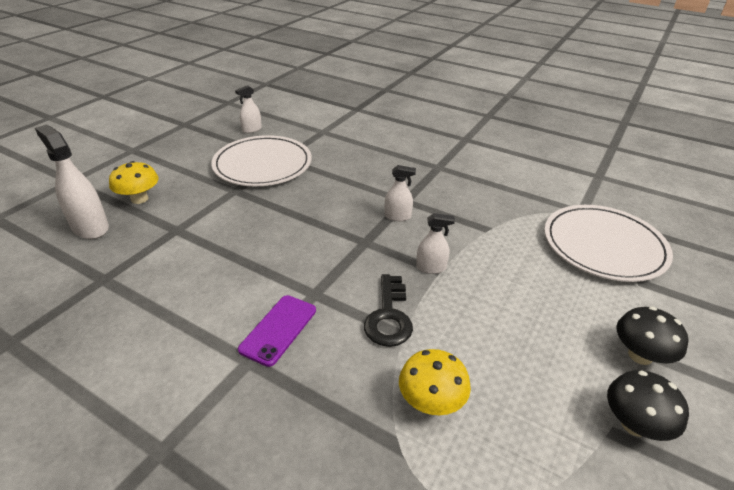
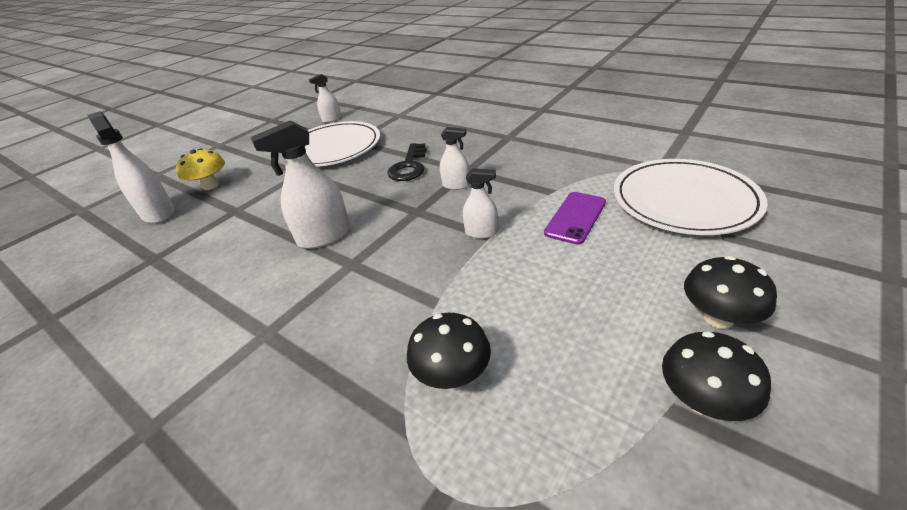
camera: 10 degrees right, 0 degrees up
purple phone [238,295,316,367] -> purple phone moved to [544,192,606,245]
black key [364,274,413,347] -> black key moved to [387,143,427,181]
yellow mushroom [399,349,471,415] -> black mushroom [407,313,491,389]
none -> white spray bottle [251,120,350,249]

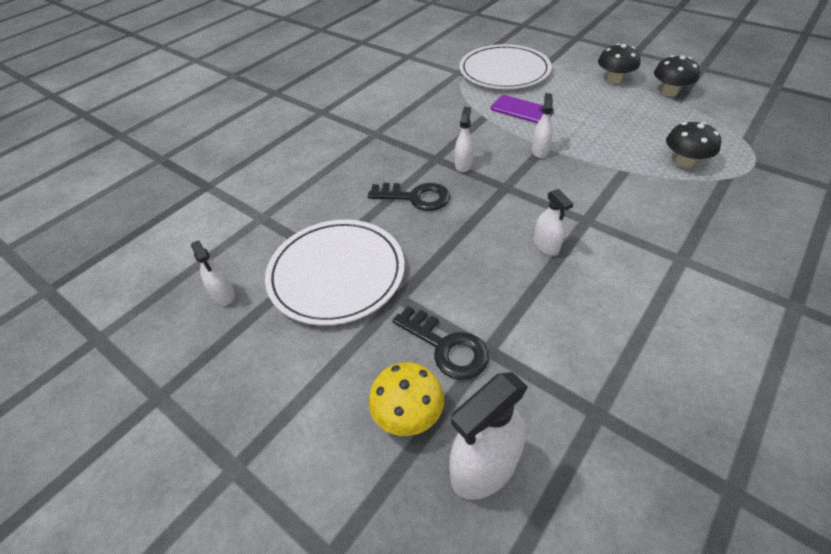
camera: 90 degrees left, 10 degrees up
white spray bottle [251,120,350,249] -> white spray bottle [533,189,573,256], size x0.57
none -> black key [392,306,489,380]

